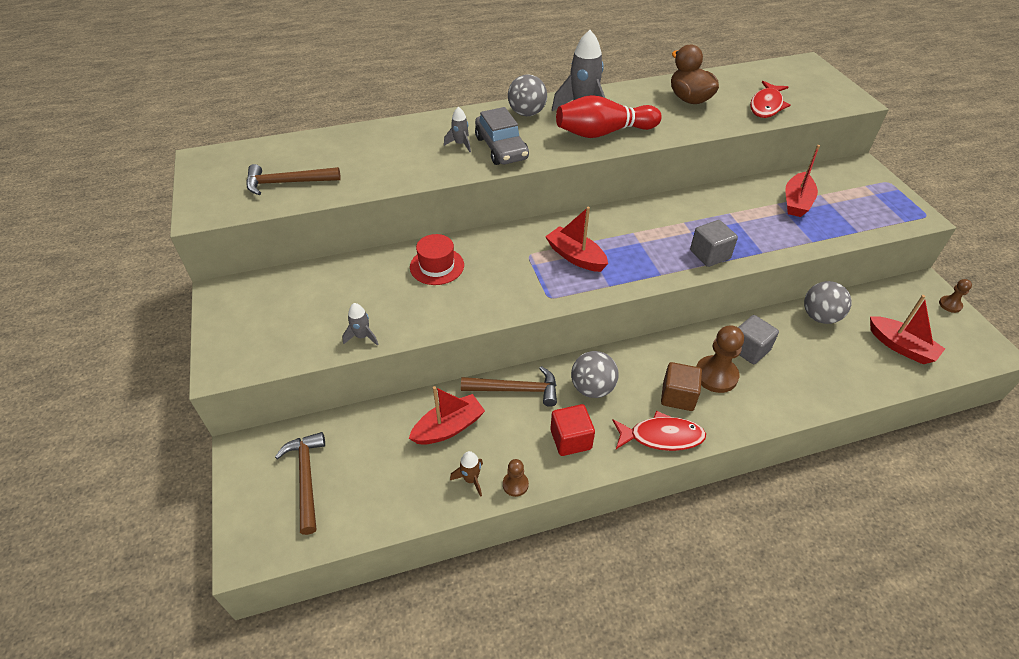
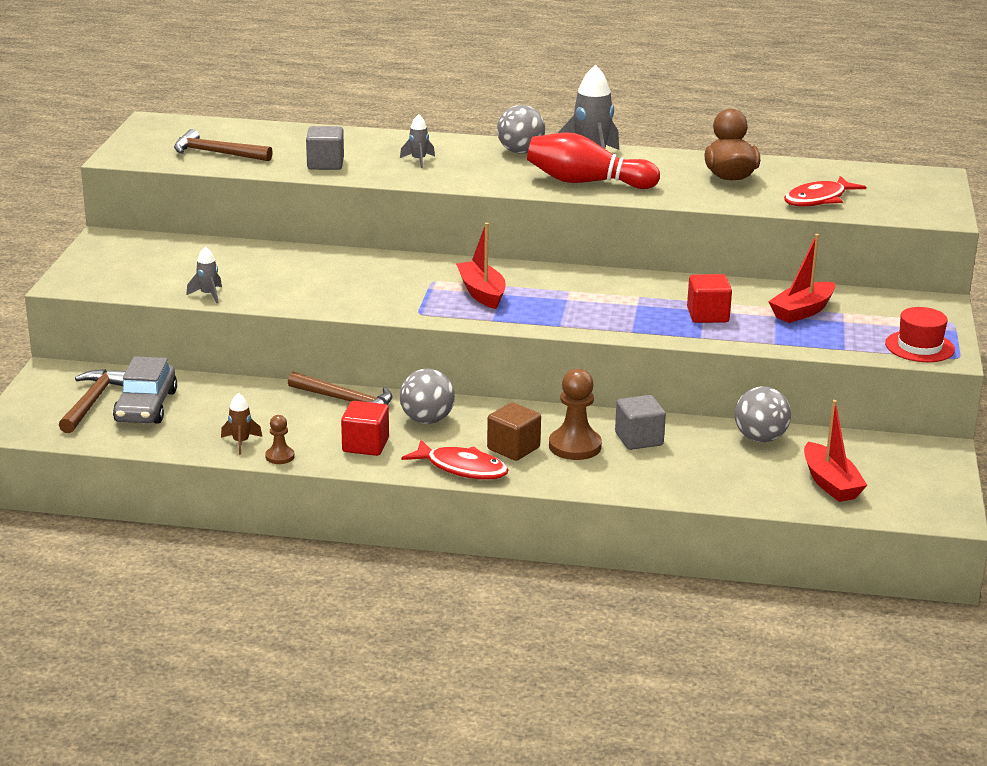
camera: 25 degrees right, 20 degrees down
red boat [409,386,485,445] -> none
red hat [410,234,464,285] -> red hat moved to [885,307,955,362]
grey car [475,107,529,165] -> grey car moved to [113,356,177,424]
grey cube [690,220,738,267] -> grey cube moved to [306,126,344,170]
brown pawn [939,279,972,313] -> none
none -> red cube [687,274,732,323]

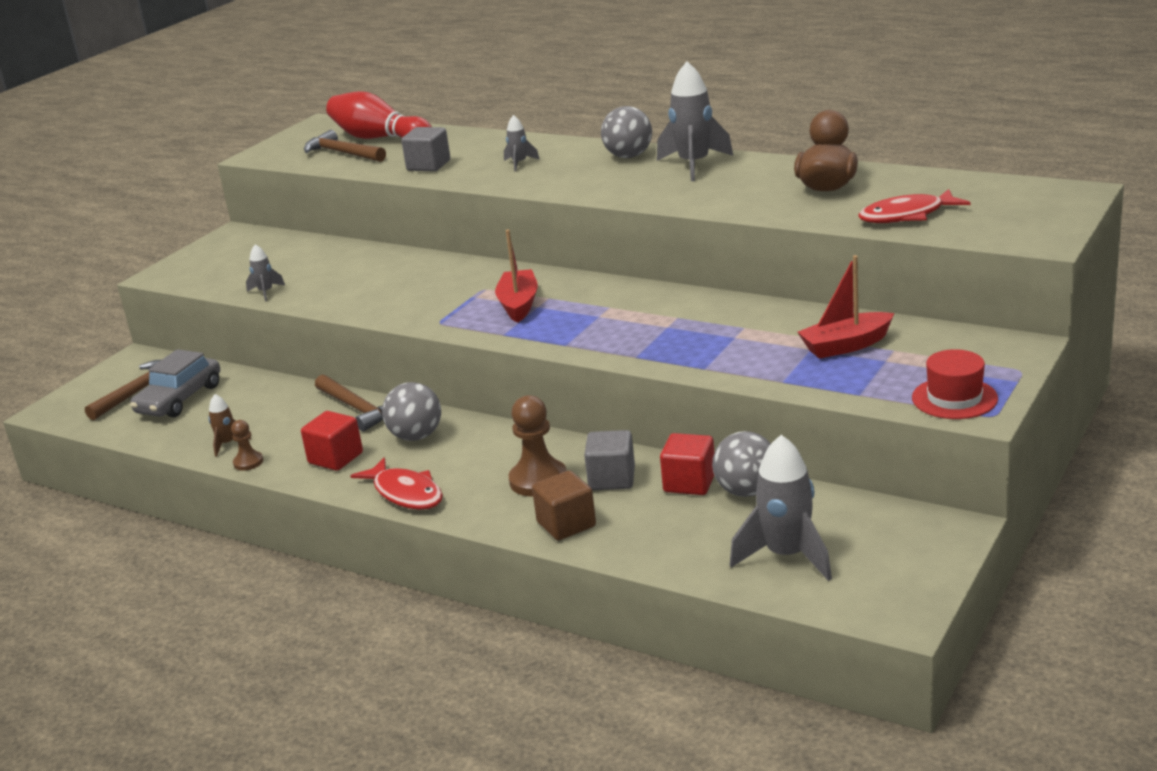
camera: 25 degrees right, 0 degrees up
brown cube [487,402,541,461] -> brown cube moved to [532,471,596,540]
red bowling pin [527,132,660,189] -> red bowling pin moved to [326,91,432,139]
red cube [687,274,732,323] -> red cube moved to [660,433,714,495]
red boat [804,400,867,502] -> grey rocket [730,435,832,581]

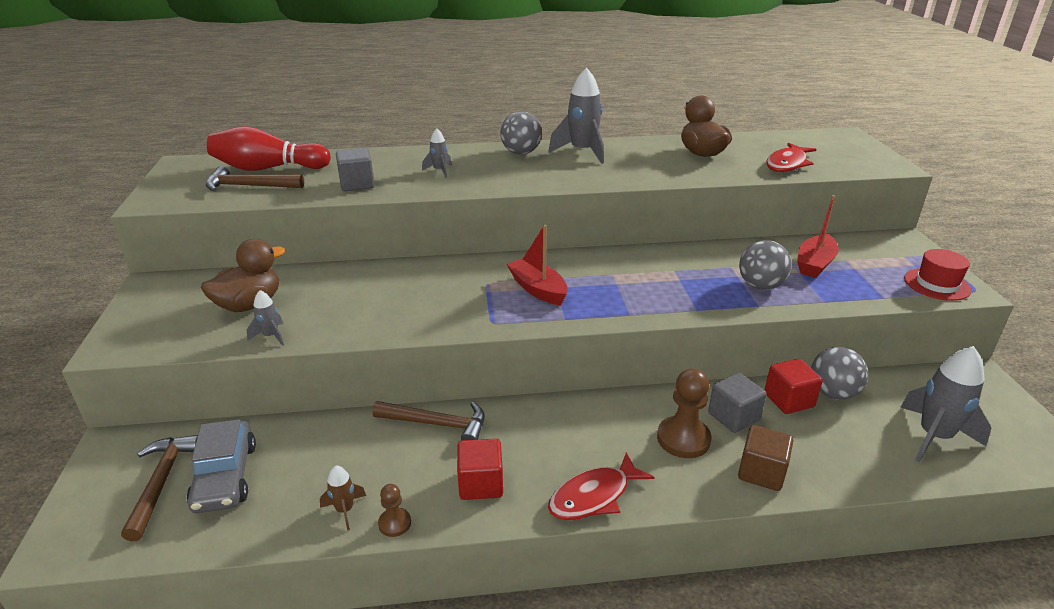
camera: 40 degrees left, 5 degrees up
red fish [350,458,443,510] -> red fish turned 135 degrees clockwise [548,452,655,520]
grey ball [382,382,441,441] -> grey ball moved to [739,240,791,290]
none -> brown duck [201,239,285,312]

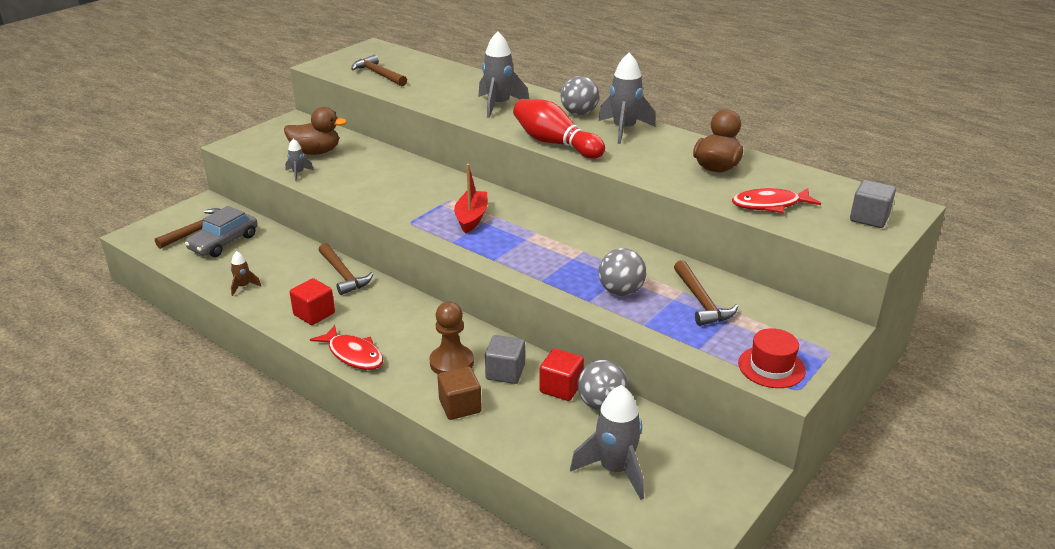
camera: 45 degrees right, 0 degrees up
red bowling pin [207,126,331,171] -> red bowling pin moved to [513,99,605,159]
grey cube [336,148,375,191] -> grey cube moved to [850,180,896,228]
brown pawn [378,484,411,537] -> none
grey rocket [422,128,452,177] -> grey rocket [478,31,529,118], size x2.01
red fish [548,452,655,520] -> red fish turned 150 degrees counterclockwise [310,325,383,370]
red boat [797,195,839,278] -> brown hammer [674,260,738,326]

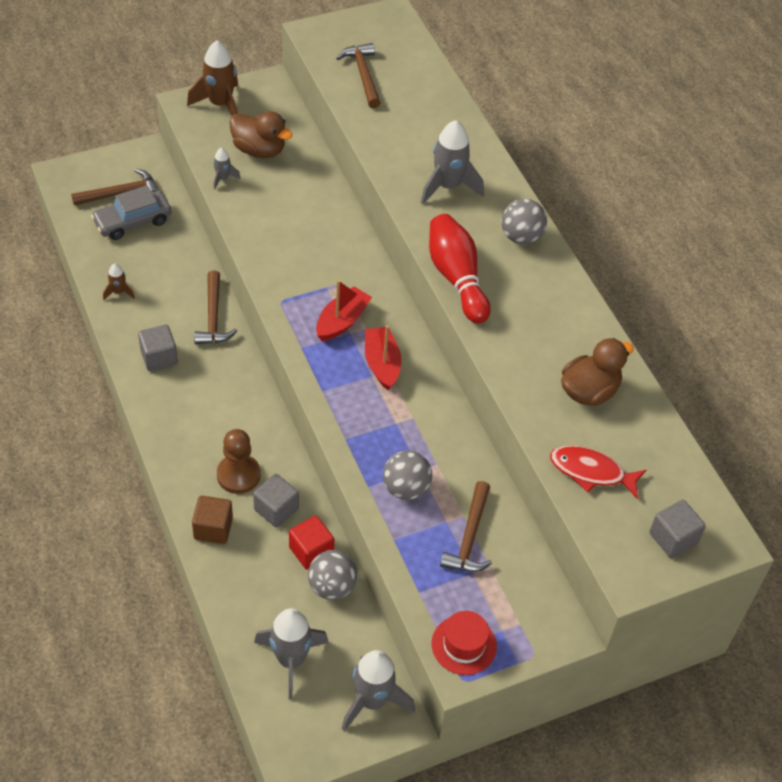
camera: 25 degrees right, 20 degrees up
red cube [290,278,335,325] -> grey cube [138,325,178,371]
red fish [310,325,383,370] -> none
grey rocket [598,53,656,144] -> grey rocket moved to [342,650,415,731]
none -> brown rocket [187,41,238,116]
none -> red boat [365,325,402,391]

